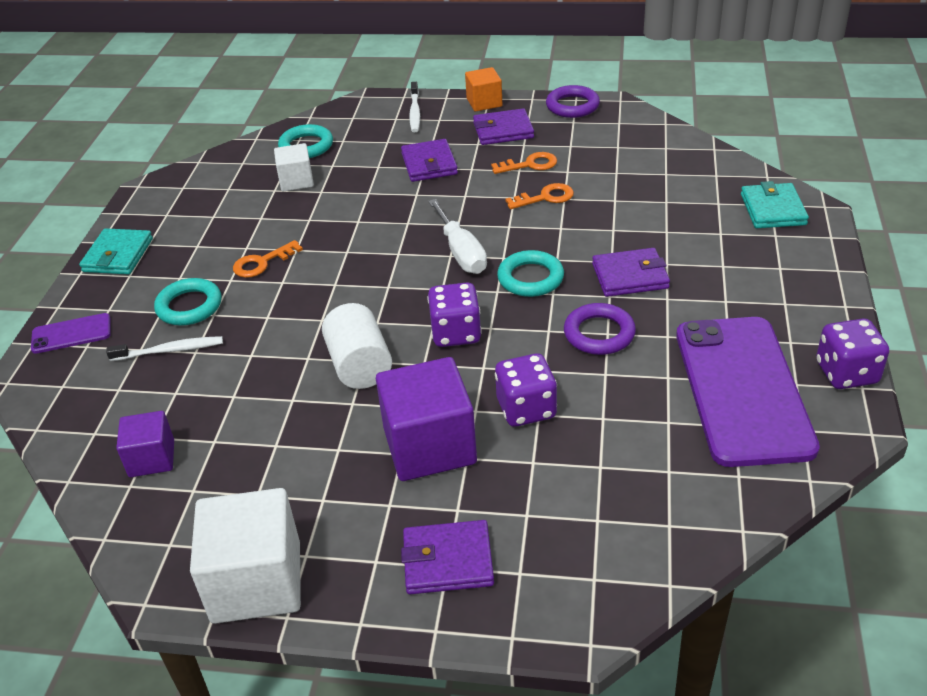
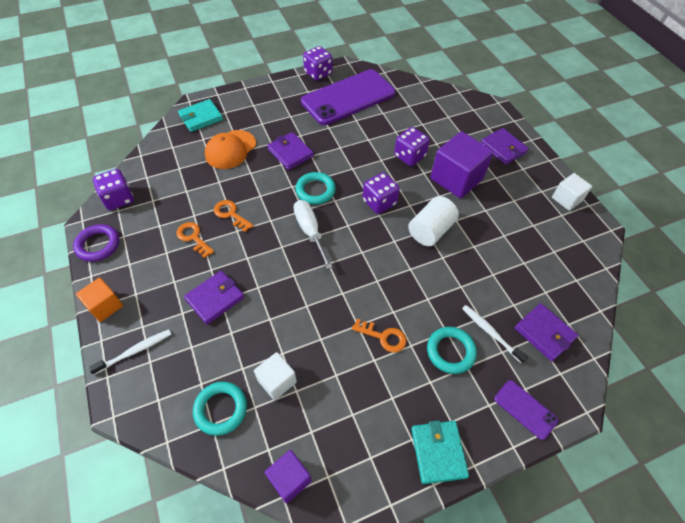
camera: 125 degrees left, 15 degrees up
turquoise wallet [79,228,153,275] -> turquoise wallet turned 75 degrees counterclockwise [411,420,469,484]
purple cube [116,411,174,477] -> purple cube moved to [264,450,312,504]
white cube [190,488,301,624] -> white cube [552,173,592,211], size x0.56
white screwdriver [428,199,487,274] -> white screwdriver turned 60 degrees counterclockwise [293,200,333,269]
purple wallet [473,108,534,145] -> purple wallet moved to [515,303,578,361]
purple ring [564,303,636,355] -> none
none -> purple dice [93,169,134,210]
none -> orange cap [205,130,256,169]

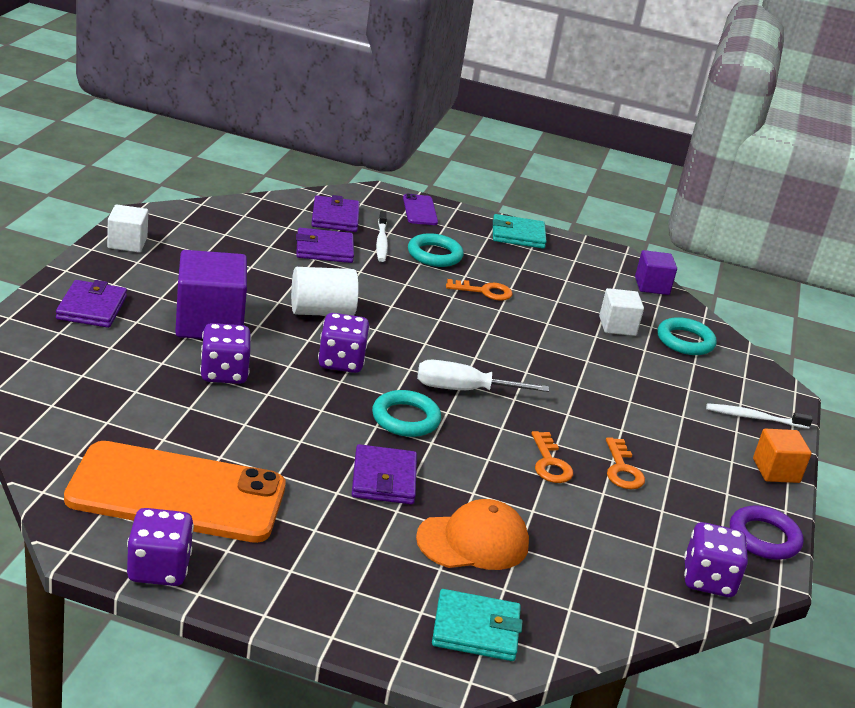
camera: 145 degrees left, 25 degrees down
purple wallet [184,271,244,325] -> purple wallet moved to [296,228,354,263]
white screwdriver [293,200,333,269] -> white screwdriver turned 75 degrees clockwise [417,360,549,392]
purple phone [301,69,396,125] -> orange phone [64,441,286,543]
orange key [352,319,406,352] -> orange key turned 120 degrees clockwise [446,279,513,301]
turquoise wallet [411,420,469,484] -> turquoise wallet turned 60 degrees clockwise [493,214,547,249]

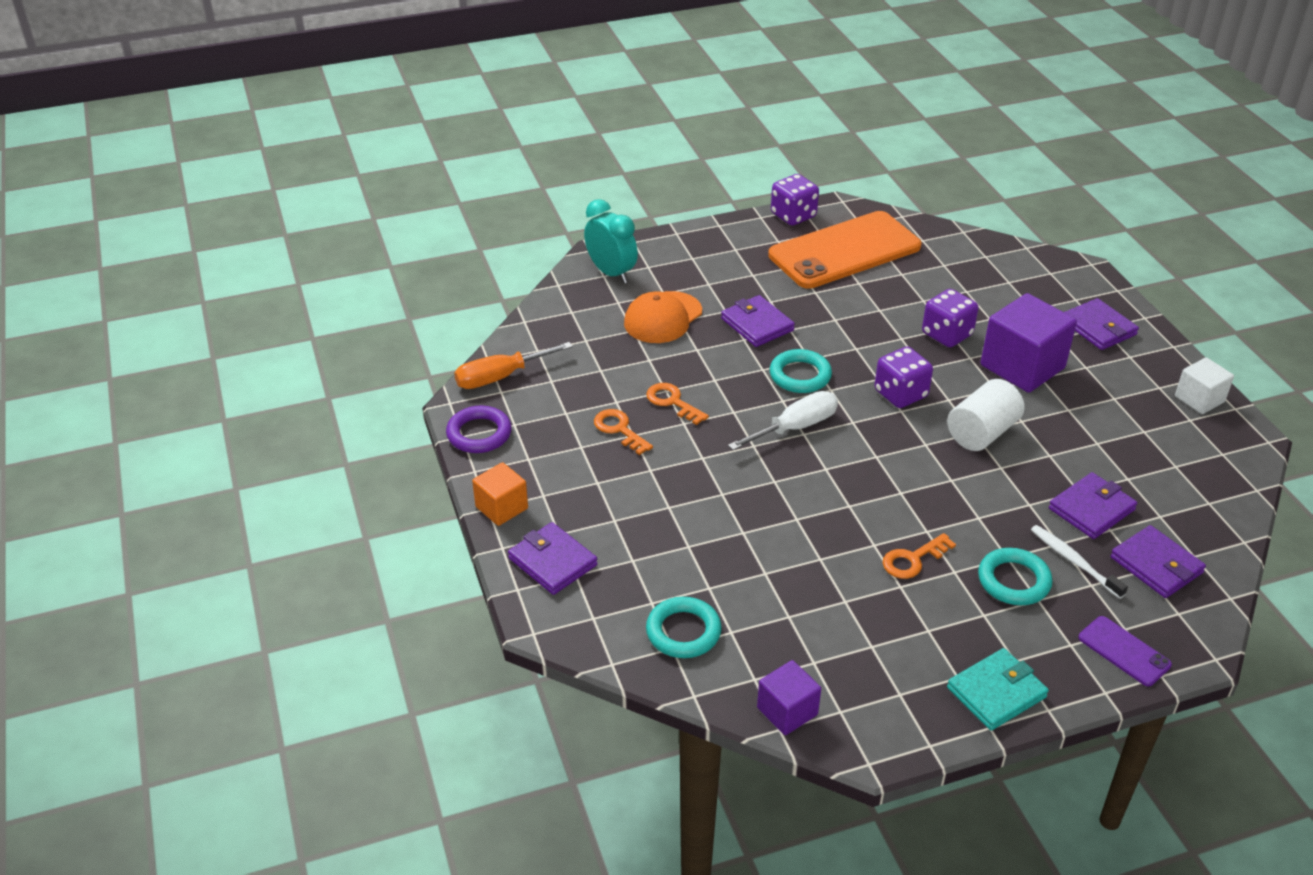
camera: 150 degrees right, 10 degrees up
turquoise wallet [432,589,523,661] -> turquoise clock [584,199,638,283]
white cube [599,288,644,336] -> none
purple dice [684,522,748,597] -> orange screwdriver [454,342,573,389]
white toothbrush [706,403,813,429] -> purple wallet [508,522,598,595]

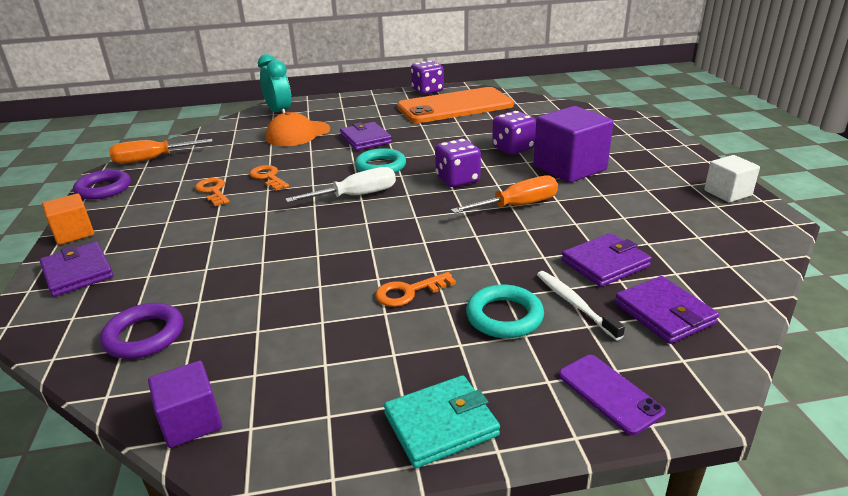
camera: 10 degrees right, 10 degrees down
turquoise ring [646,597,722,658] -> purple ring [100,303,183,359]
white cylinder [947,379,1025,451] -> orange screwdriver [451,176,558,214]
purple wallet [1064,298,1139,350] -> none

